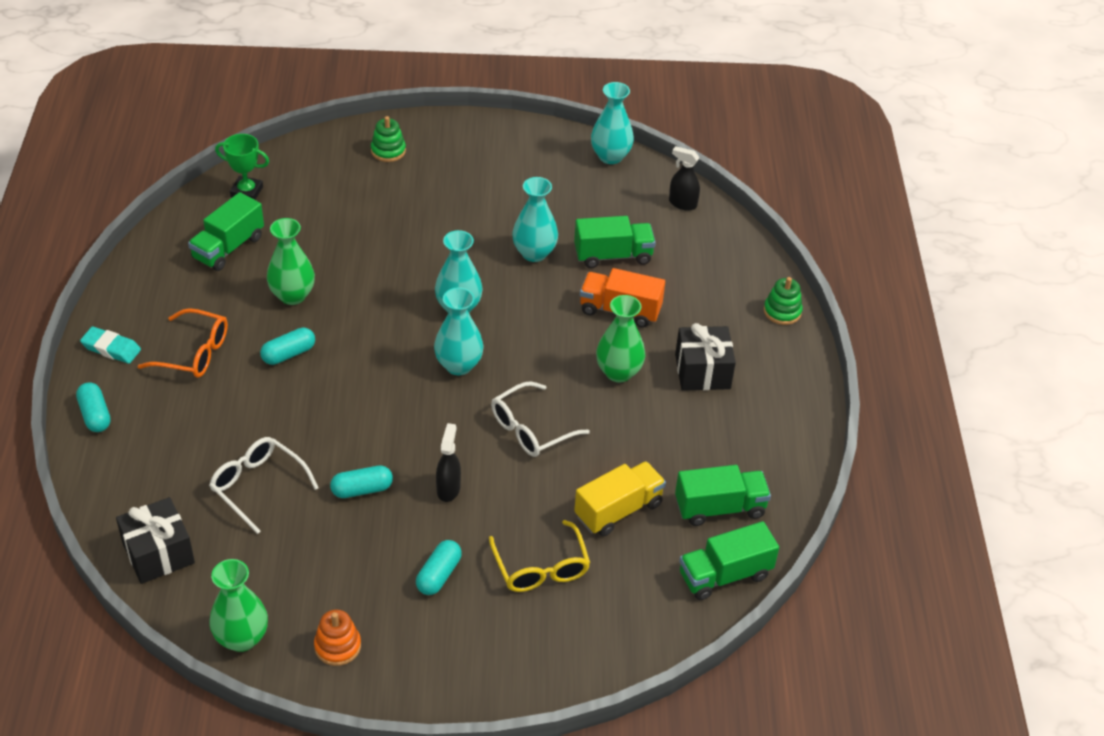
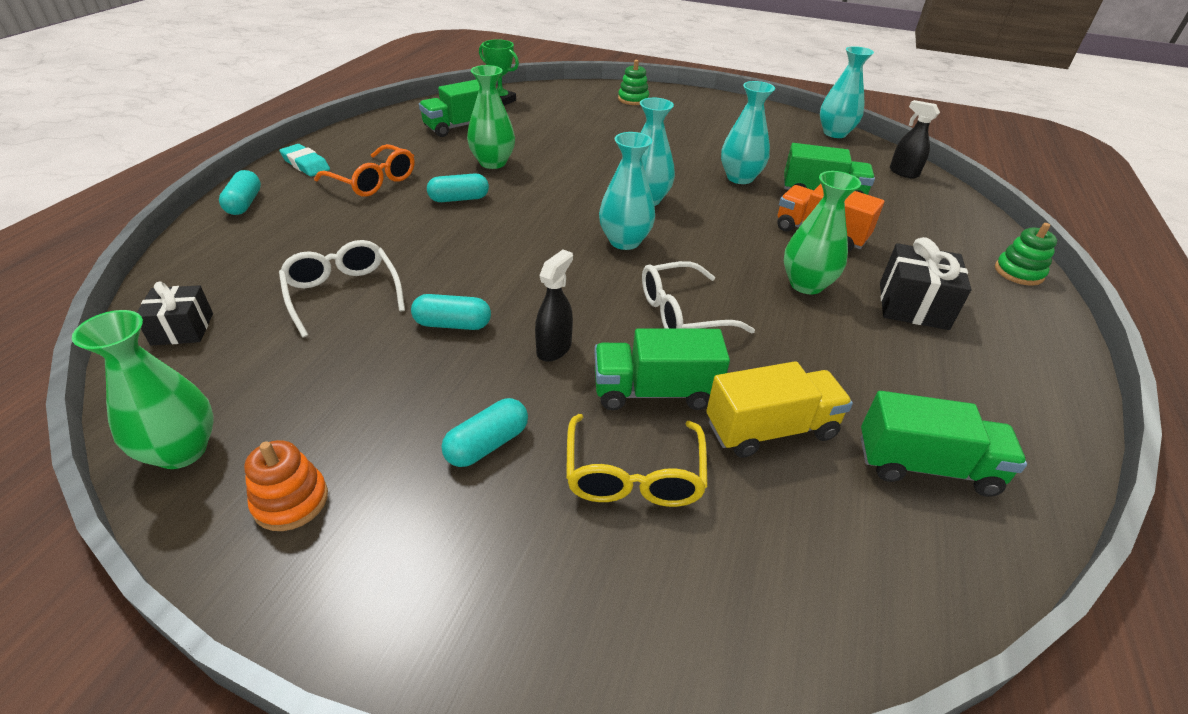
camera: 20 degrees right, 5 degrees down
black gift [116,497,195,584] -> black gift [137,282,213,345], size x0.66
green truck [679,521,779,600] -> green truck moved to [594,328,730,410]

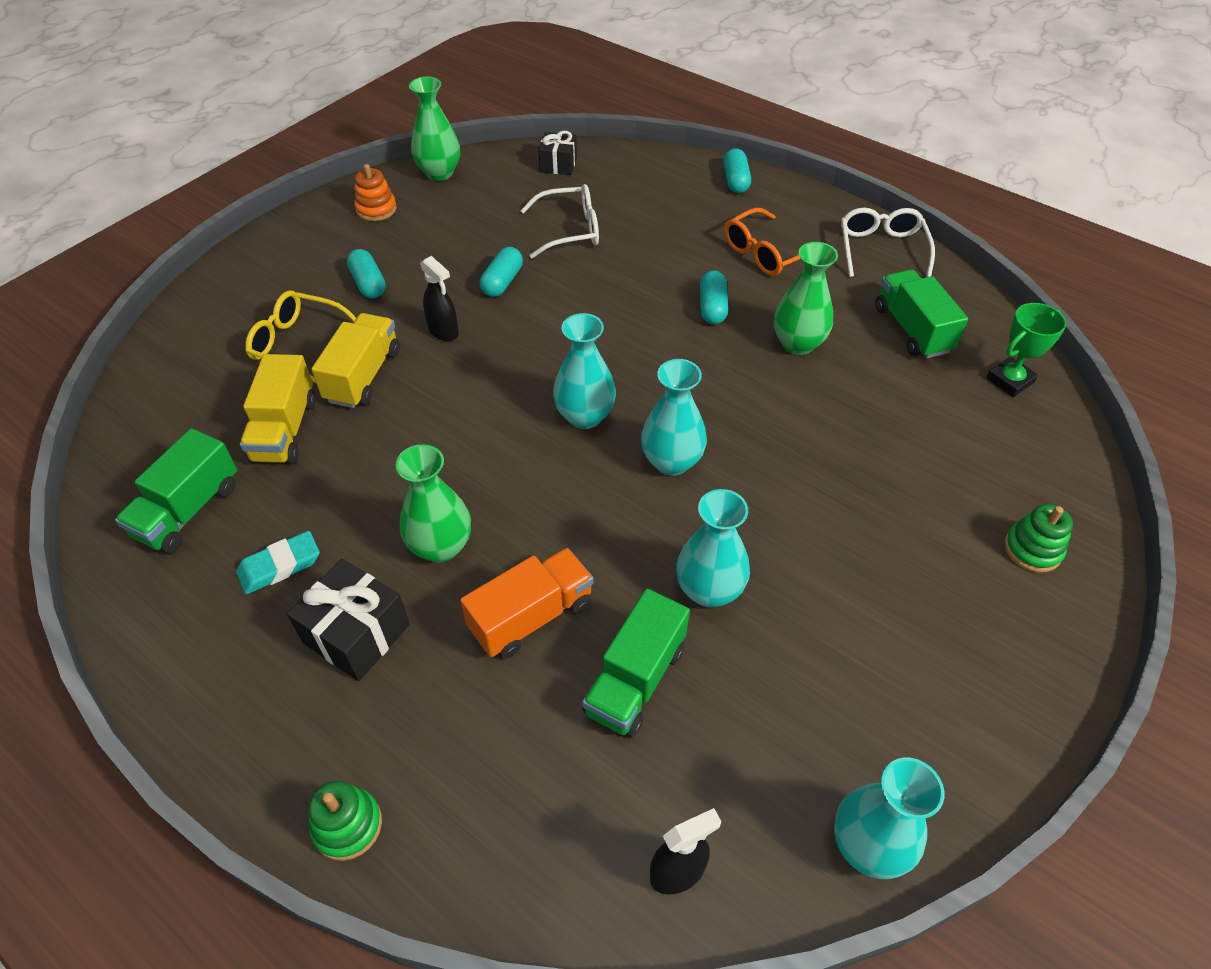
camera: 110 degrees right, 10 degrees up
turquoise capsule [219,170,261,215] -> turquoise capsule turned 75 degrees clockwise [723,148,751,193]
turquoise eraser [279,144,330,176] -> turquoise eraser moved to [236,531,320,594]
green truck [594,328,730,410] -> yellow truck [311,313,400,408]
white glasses [642,261,755,334] -> white glasses moved to [841,208,935,277]

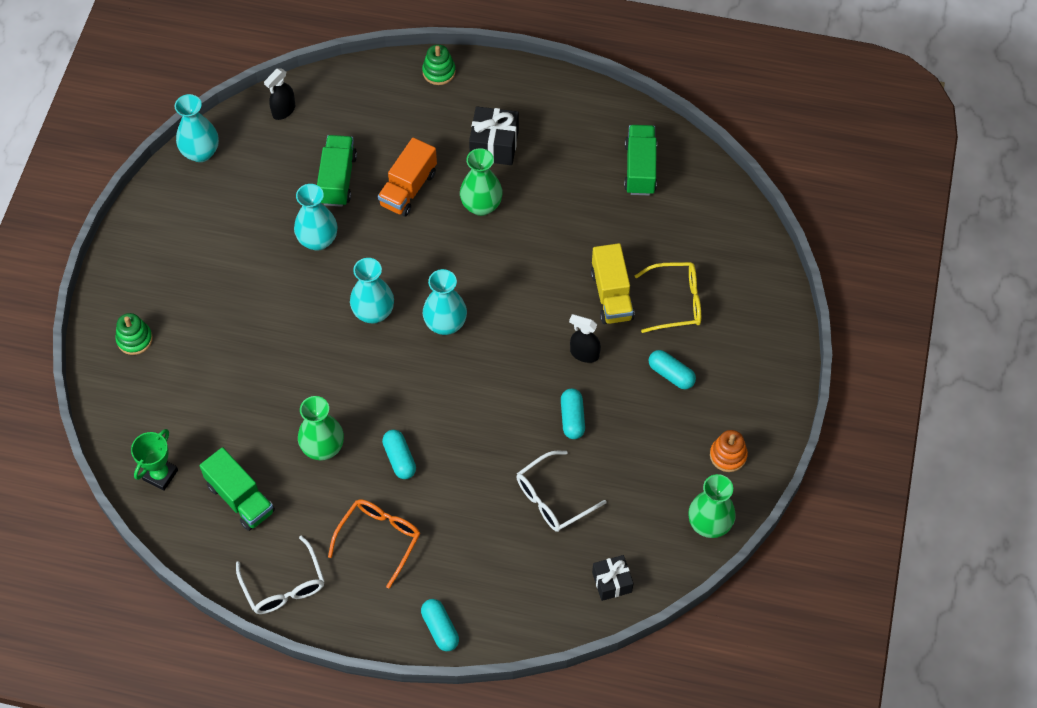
camera: 155 degrees right, 10 degrees up
turquoise eraser [236,531,320,594] -> none
yellow truck [240,354,316,464] -> none

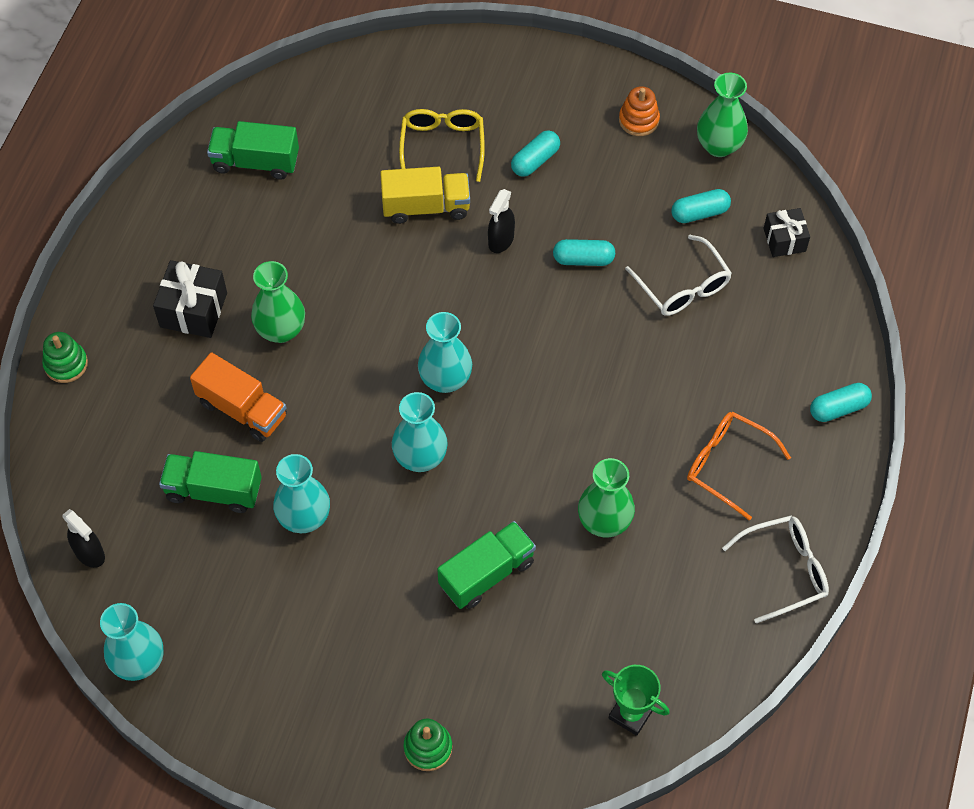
camera: 85 degrees left, 0 degrees up
green truck [199,447,275,531] -> green truck moved to [437,521,536,609]
turquoise capsule [382,430,416,479] -> turquoise capsule moved to [671,189,731,223]

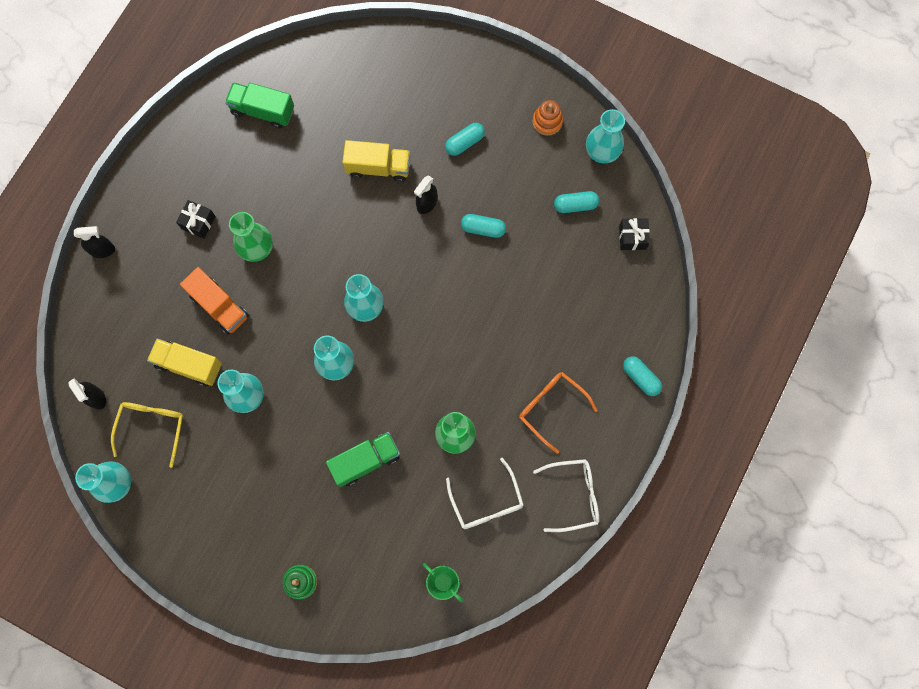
camera: 10 degrees right, 15 degrees up
green stacking toy [42,332,88,383] -> black spray bottle [74,226,115,258]
black gift [153,260,227,338] -> black gift [176,200,216,239], size x0.66
green truck [159,451,262,513] -> yellow truck [147,338,222,386]
yellow glasses [399,109,485,182] -> yellow glasses moved to [111,402,183,468]
white glasses [625,235,732,316] -> white glasses moved to [446,458,524,529]
green vase [697,73,748,157] -> turquoise vase [586,109,625,163]
turquoise capsule [810,383,872,422] -> turquoise capsule turned 60 degrees clockwise [623,356,662,396]

